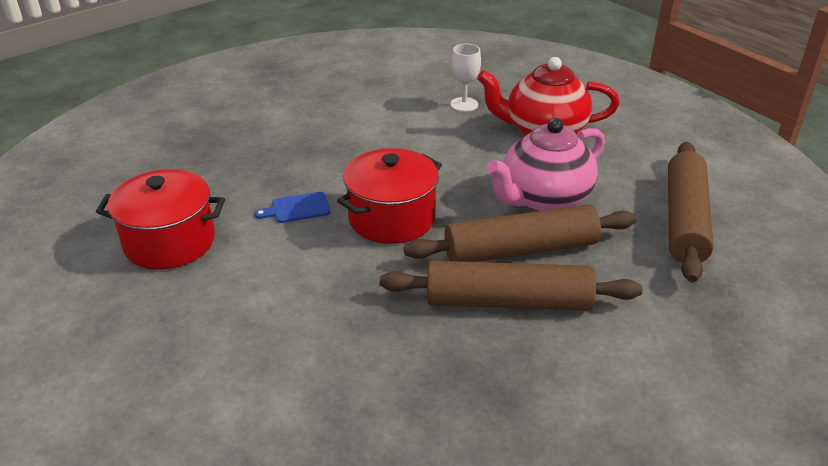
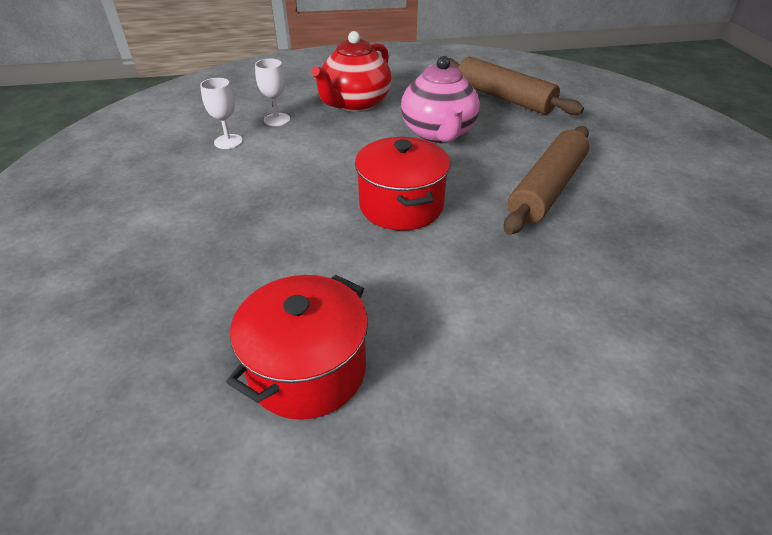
camera: 60 degrees left, 5 degrees up
blue cutting board [254,192,330,223] -> none
brown rolling pin [404,204,636,262] -> none
none -> white goblet [200,78,243,149]

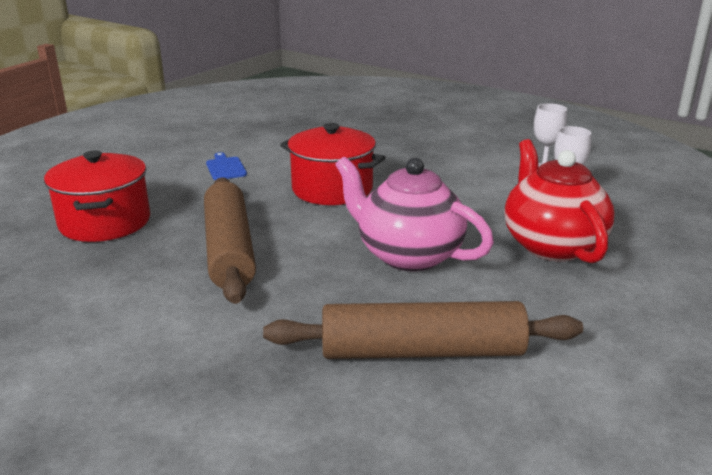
camera: 135 degrees right, 15 degrees down
red pot [226,275,368,420] -> red pot moved to [44,150,150,242]
none -> blue cutting board [206,152,247,180]

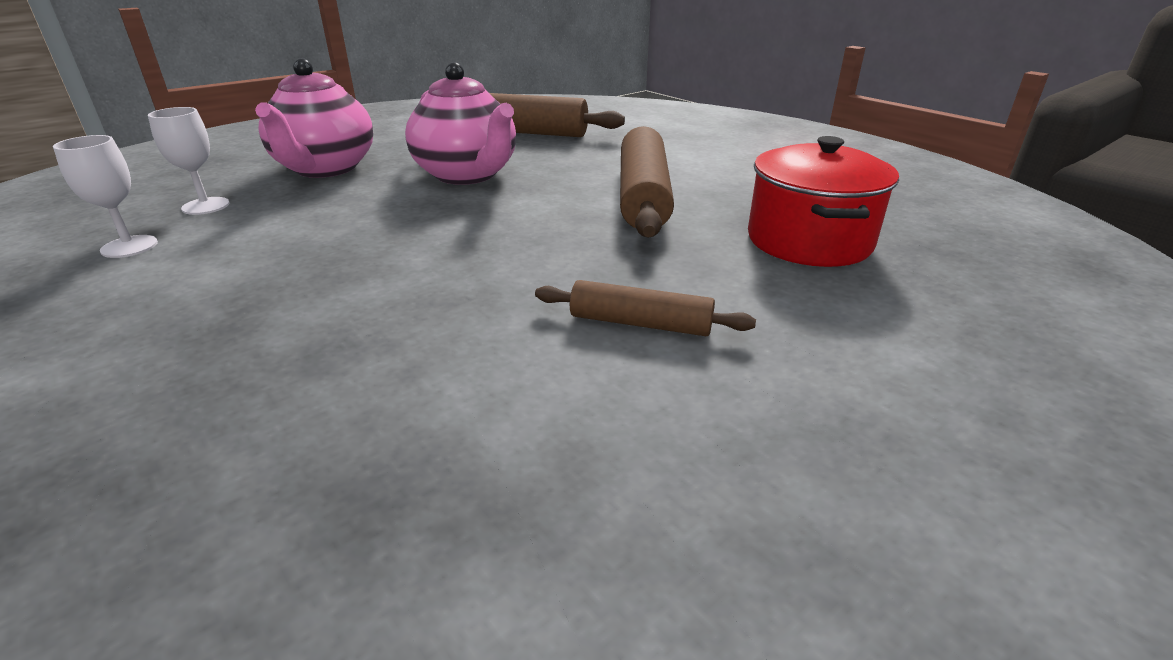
camera: 165 degrees left, 5 degrees up
blue cutting board [206,152,247,180] -> brown rolling pin [535,280,756,336]
red pot [280,123,386,205] -> none
red teapot [505,139,615,263] -> pink teapot [255,58,373,178]

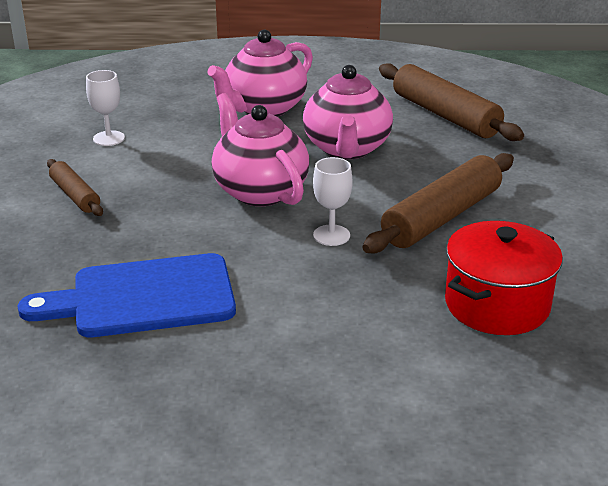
camera: 40 degrees right, 0 degrees up
white goblet [148,107,230,215] -> white goblet moved to [313,157,353,246]
brown rolling pin [535,280,756,336] -> brown rolling pin moved to [47,159,103,216]
none -> blue cutting board [18,253,236,337]
none -> pink teapot [211,93,309,206]

